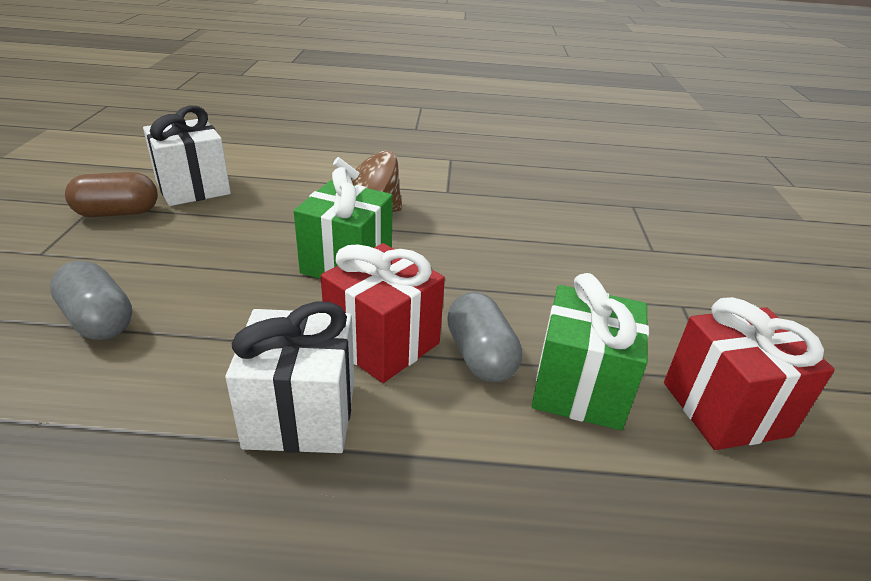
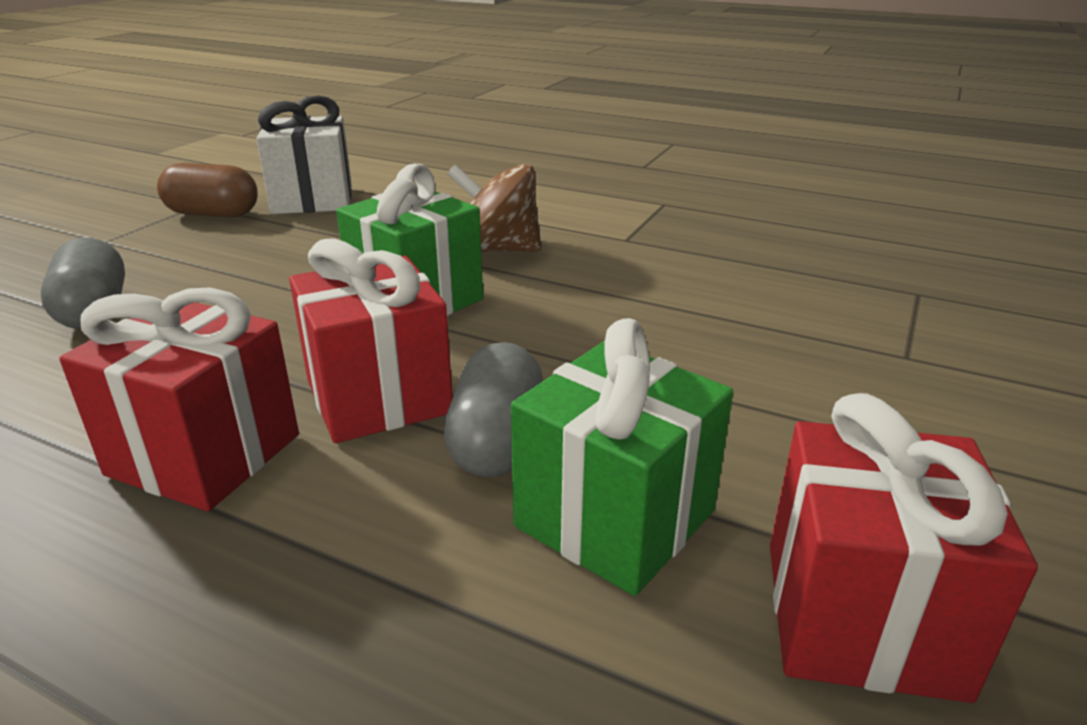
camera: 25 degrees right, 5 degrees down
white gift [225,301,354,453] -> red gift [59,287,299,511]

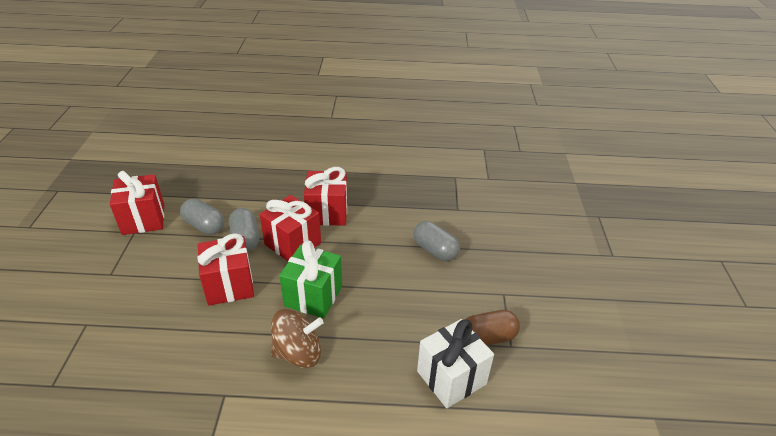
camera: 155 degrees right, 10 degrees up
green gift [511,318,733,596] -> grey capsule [180,199,225,235]
none -> red gift [198,233,254,306]

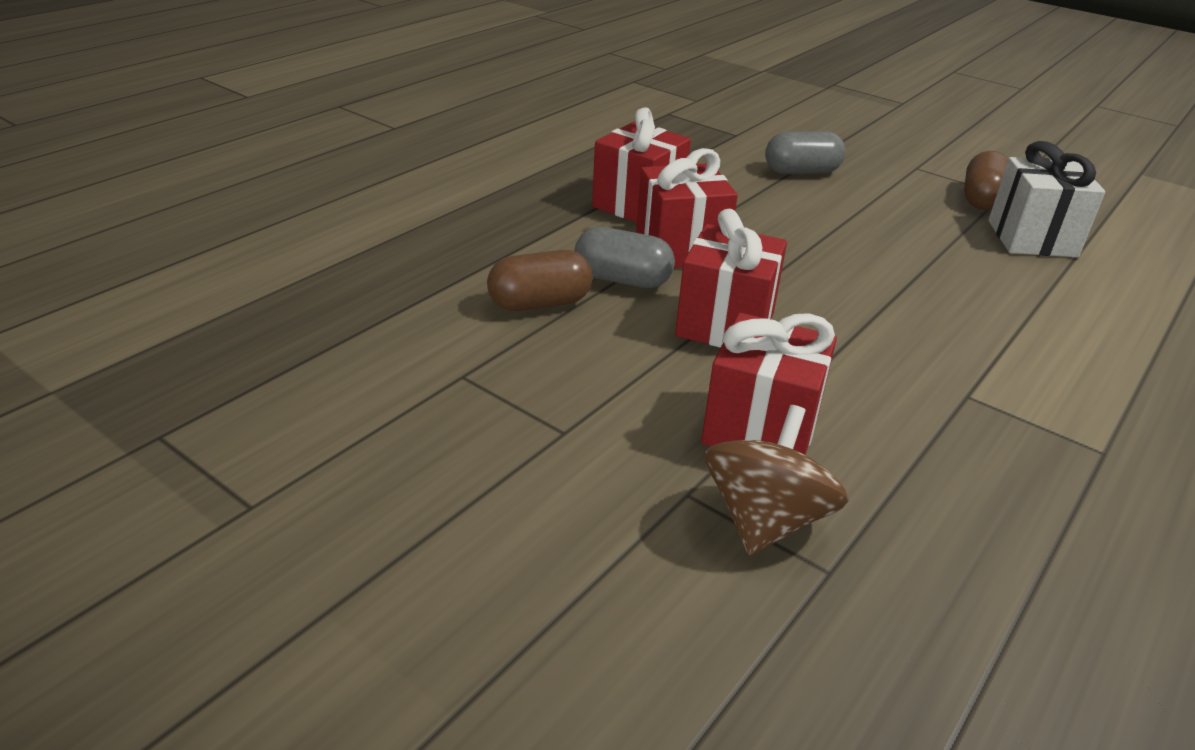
camera: 55 degrees left, 5 degrees down
red gift [110,171,164,235] -> red gift moved to [701,313,837,455]
grey capsule [180,199,225,235] -> brown capsule [487,250,593,311]
brown spinning top [271,309,324,368] -> brown spinning top moved to [705,405,849,556]
green gift [279,241,342,318] -> none

